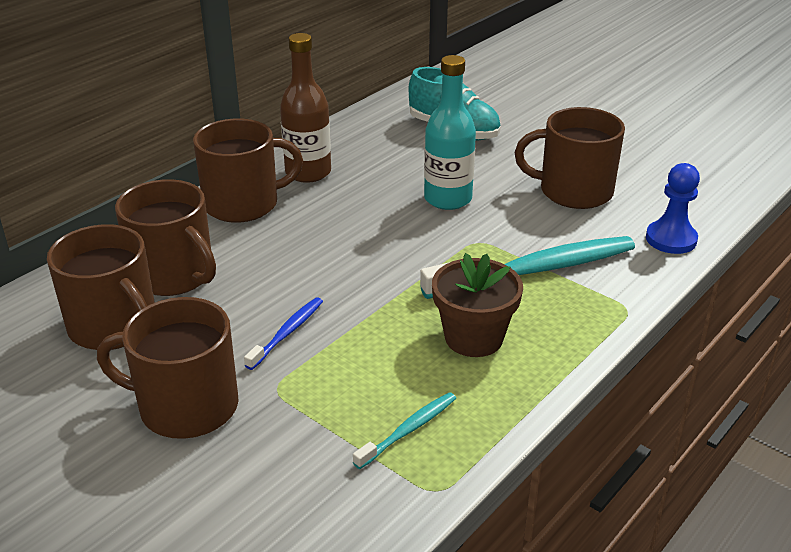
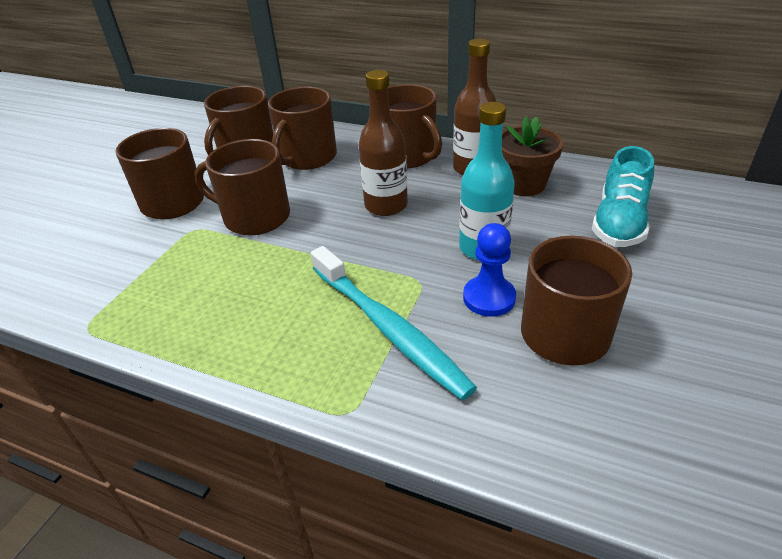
camera: 75 degrees right, 5 degrees up
blue toothbrush [244,297,323,370] -> brown mug [195,139,290,235]
turquoise toothbrush [353,392,456,469] -> none
brown flower pot [432,253,523,357] -> brown flower pot moved to [502,116,563,196]
blue pawn [646,163,700,254] -> blue pawn moved to [463,223,516,317]
none -> brown bottle [359,70,408,216]

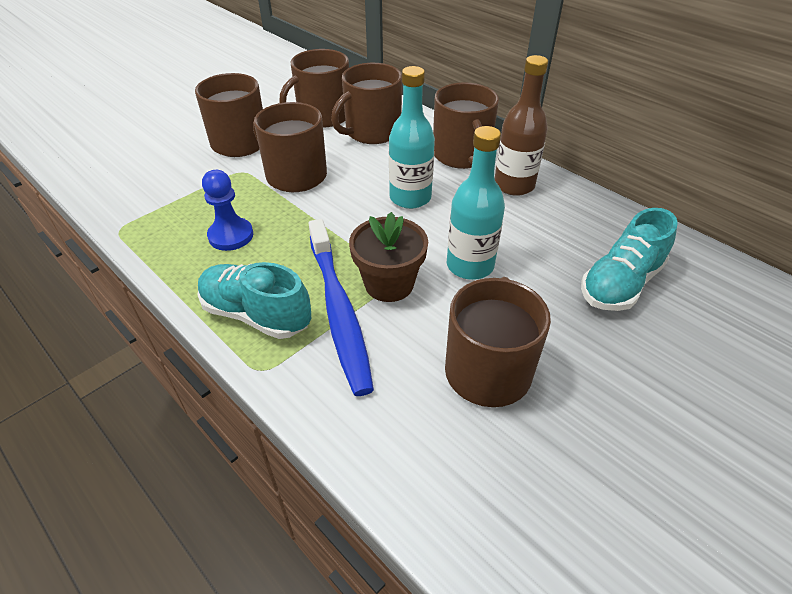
camera: 20 degrees right, 5 degrees up
turquoise toothbrush [311,246,477,401] -> blue toothbrush [308,219,374,396]
brown bottle [359,70,408,216] -> turquoise bottle [389,66,435,209]
blue pawn [463,223,516,317] -> blue pawn moved to [202,170,253,251]
brown flower pot [502,116,563,196] -> brown flower pot moved to [349,212,428,302]
none -> turquoise shoe [198,262,311,339]

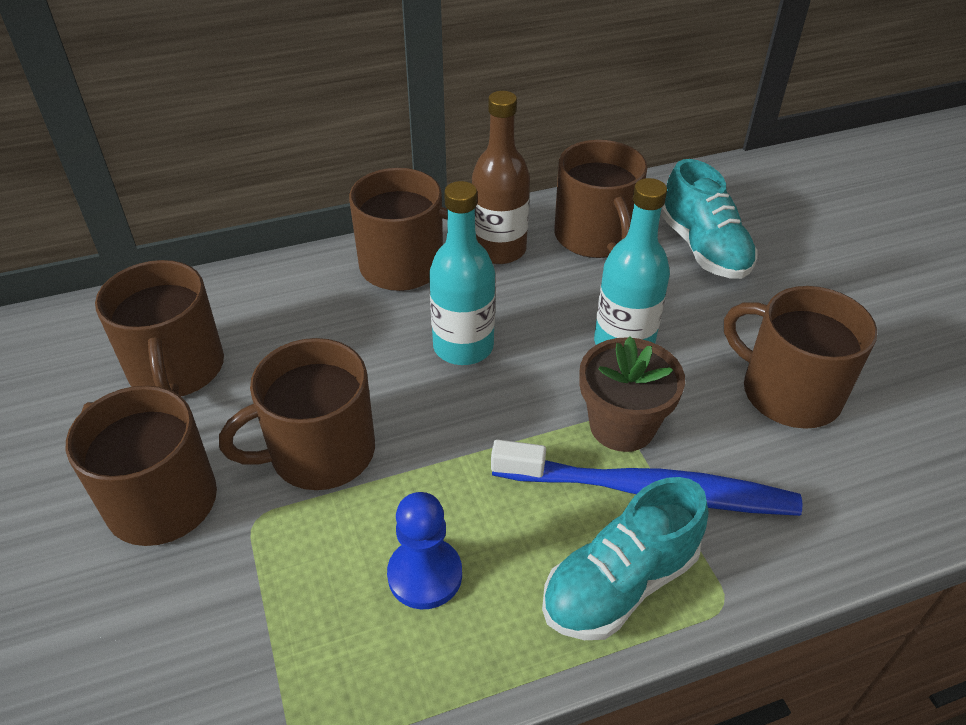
camera: 65 degrees left, 0 degrees up
brown mug [331,63,402,144] -> brown mug moved to [554,140,647,258]

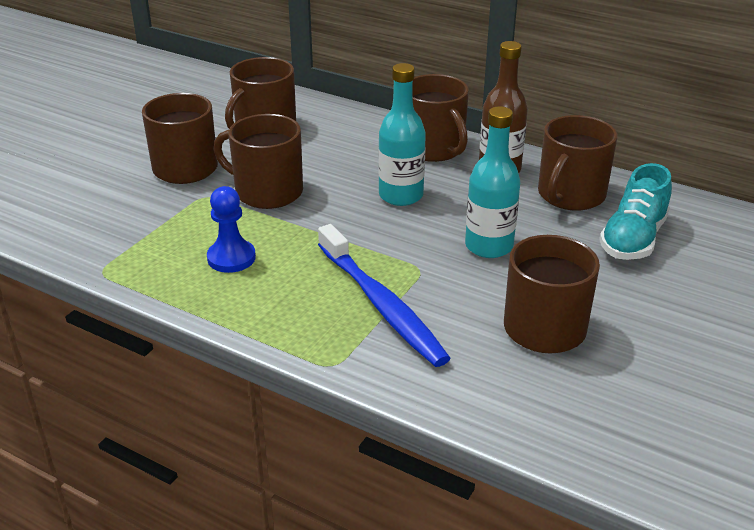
camera: 50 degrees right, 10 degrees down
turquoise shoe [542,477,709,640] -> none
brown flower pot [579,336,685,452] -> none

